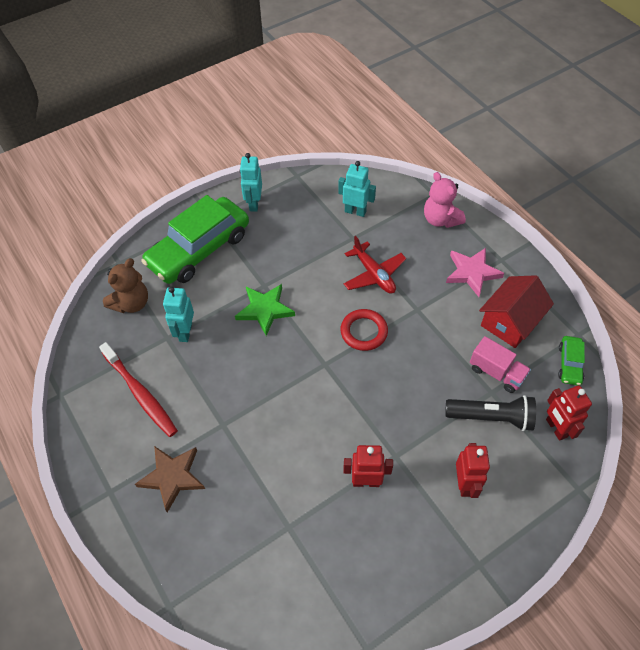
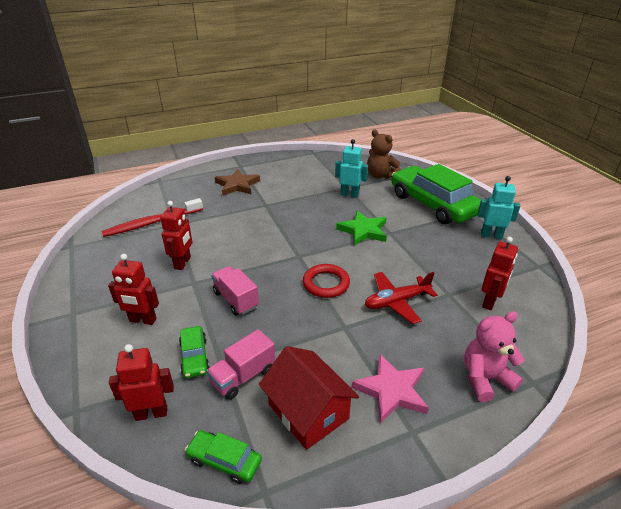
camera: 100 degrees right, 20 degrees down
red toothbrush [99,342,178,437] -> red toothbrush moved to [101,198,203,237]
turquoise robot [338,161,376,217] -> red robot [481,237,518,310]
black flashlight [445,395,536,431] -> green car [179,326,210,378]
none -> pink truck [211,266,259,316]

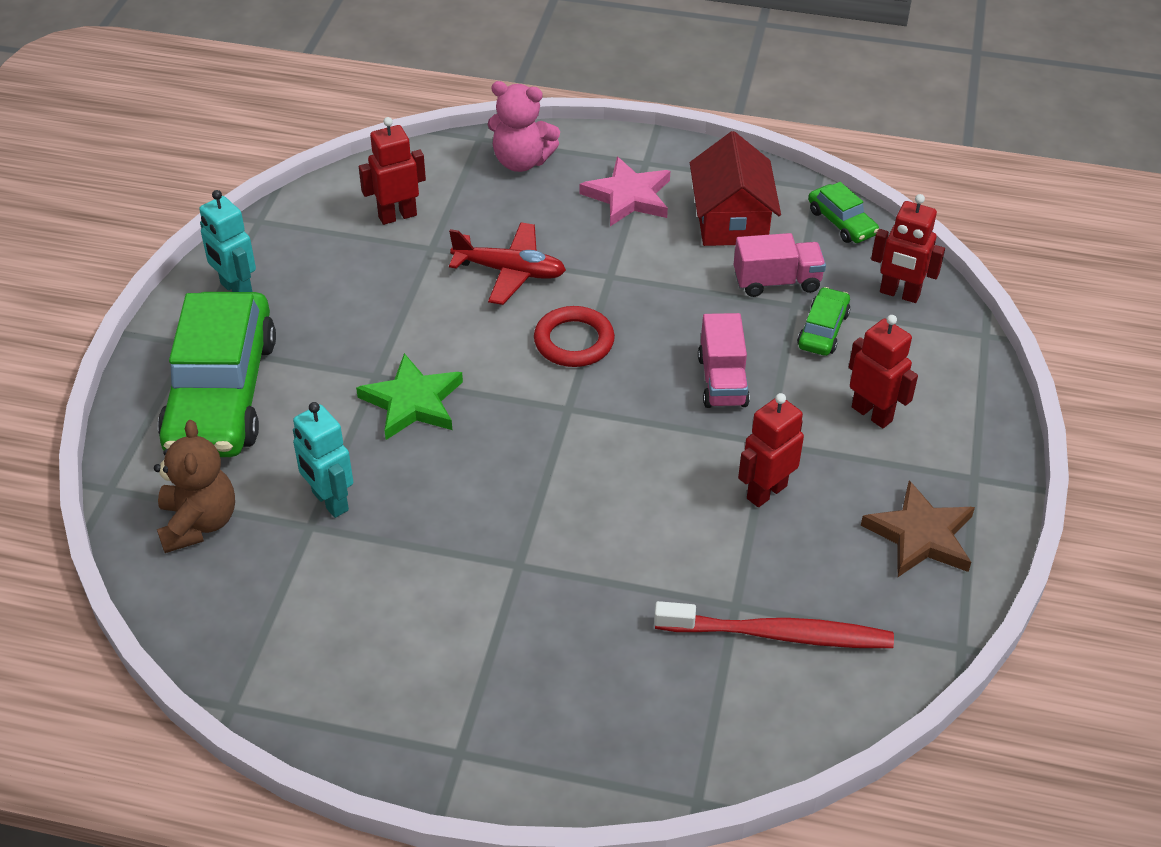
camera: 145 degrees left, 10 degrees up
brown star [215,169,260,196] -> brown star moved to [861,480,975,577]

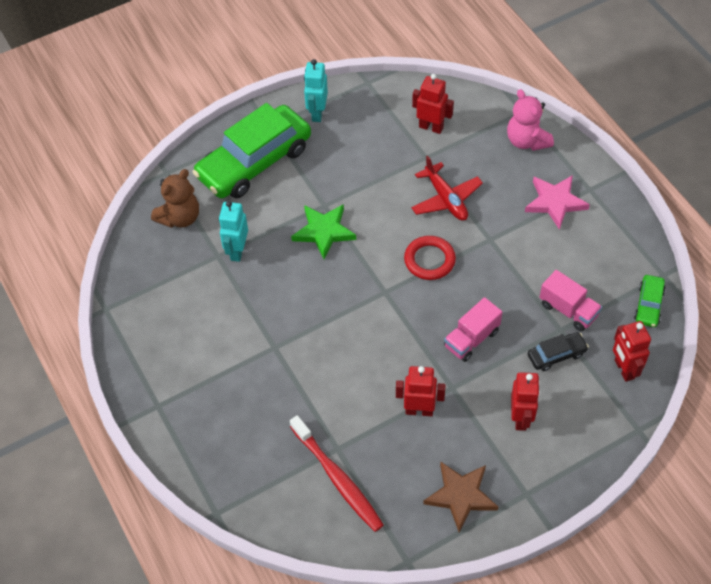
camera: 50 degrees right, 10 degrees up
red house [690,131,781,246] -> none
green car [797,287,850,356] -> black car [528,332,589,371]

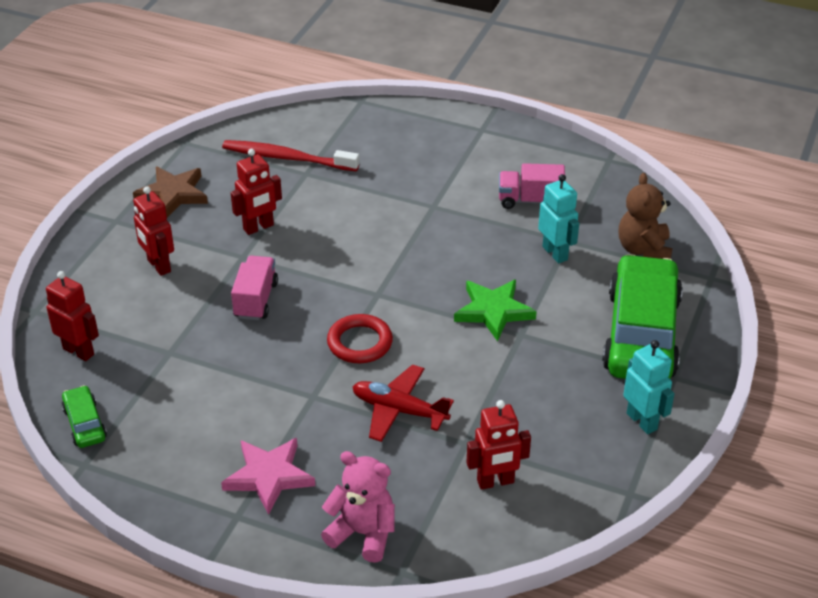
camera: 140 degrees right, 15 degrees down
black car [528,332,589,371] -> none
pink truck [540,270,602,331] -> pink truck moved to [499,163,565,209]

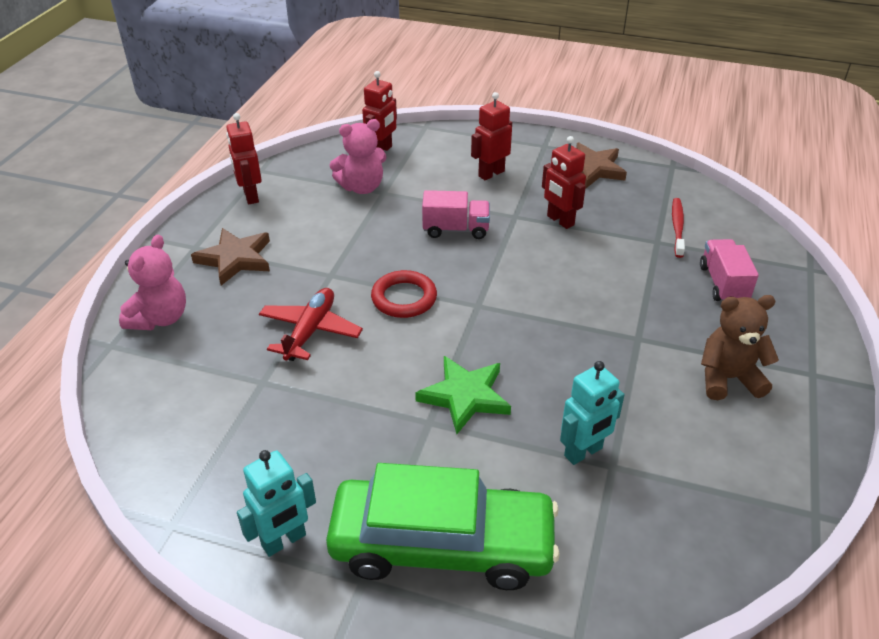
camera: 85 degrees right, 0 degrees up
green car [62,385,107,448] -> none
pink star [221,438,315,515] -> brown star [191,228,270,285]
red toothbrush [222,140,359,171] -> red toothbrush [672,198,685,258], size x0.64
red robot [466,400,531,490] -> red robot moved to [226,113,262,204]
pink truck [499,163,565,209] -> pink truck moved to [700,239,759,301]
brown teddy bear [619,173,673,259] -> brown teddy bear moved to [701,295,779,400]
none -> pink teddy bear [329,119,387,194]

